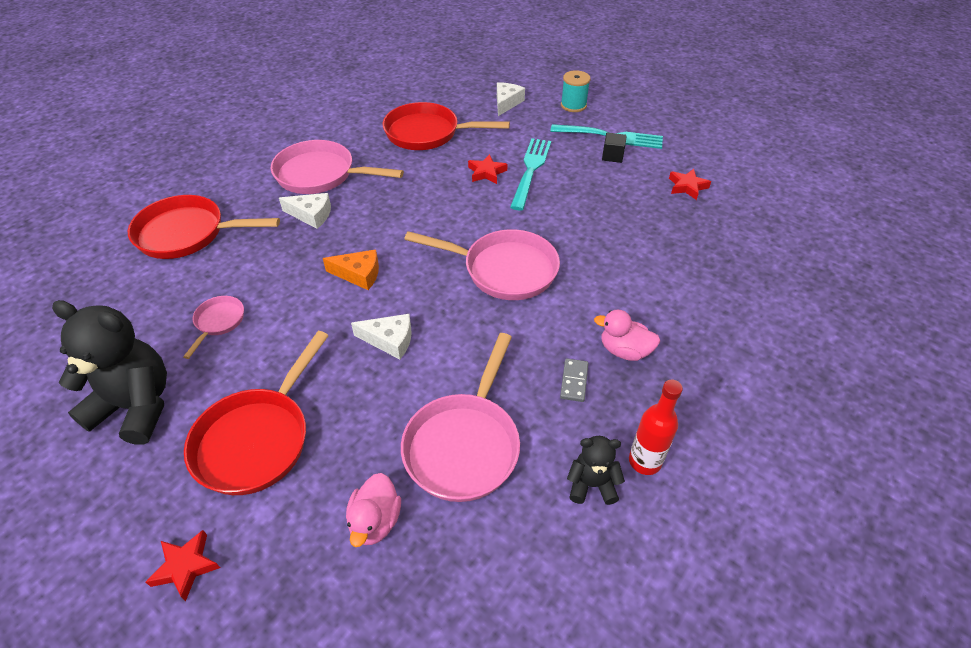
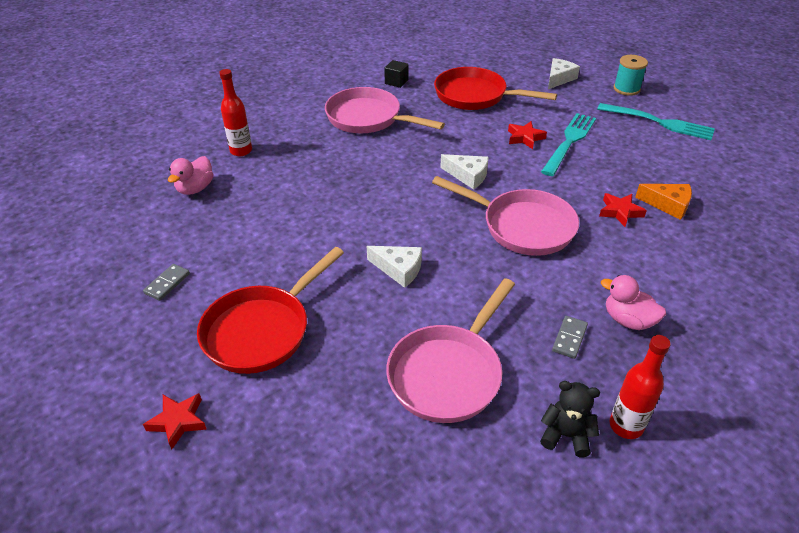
camera: 15 degrees right, 5 degrees down
black teddy bear [52,300,167,445] -> grey domino [143,264,190,301]
red pan [128,195,280,259] -> red bottle [219,69,252,156]
pink pan [183,296,244,359] -> none
white cheese [279,193,331,229] -> white cheese moved to [440,154,489,189]
orange cheese [323,249,379,290] -> orange cheese moved to [635,184,692,220]
pink duck [346,473,401,547] -> pink duck moved to [168,156,214,195]
black cube [602,133,627,163] -> black cube moved to [384,60,408,88]
red star [669,169,711,200] -> red star moved to [599,193,647,227]

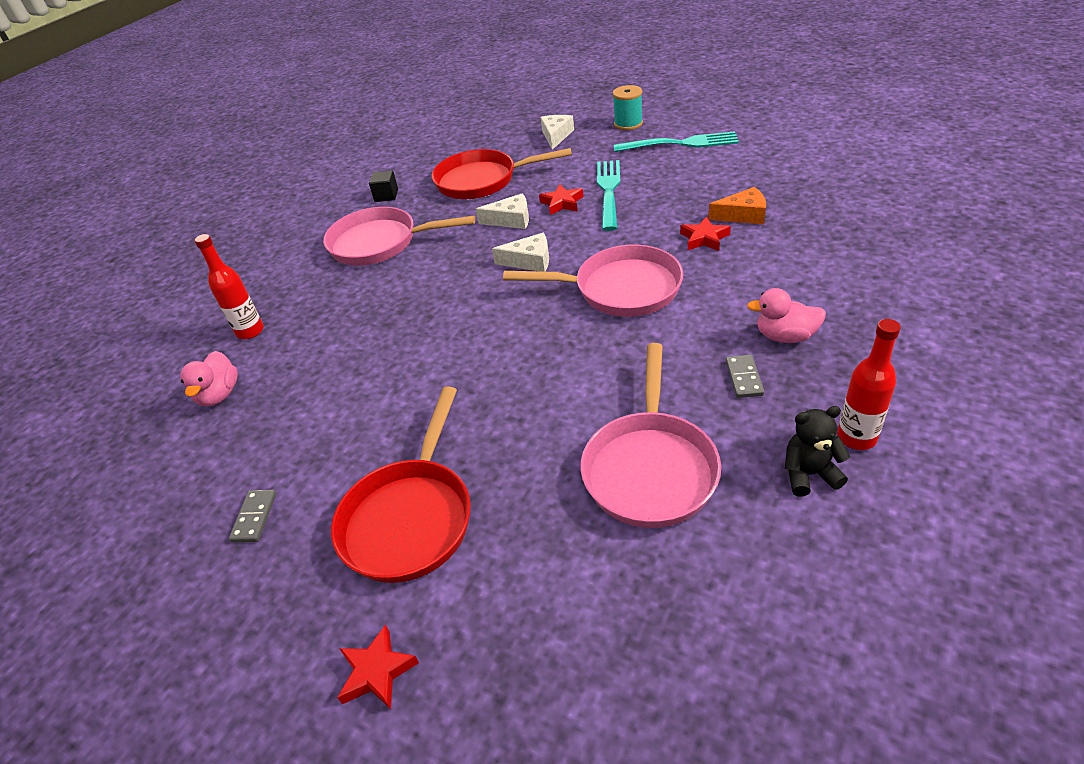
camera: 20 degrees left, 0 degrees up
white cheese [367,246,422,288] -> white cheese moved to [476,193,529,229]

